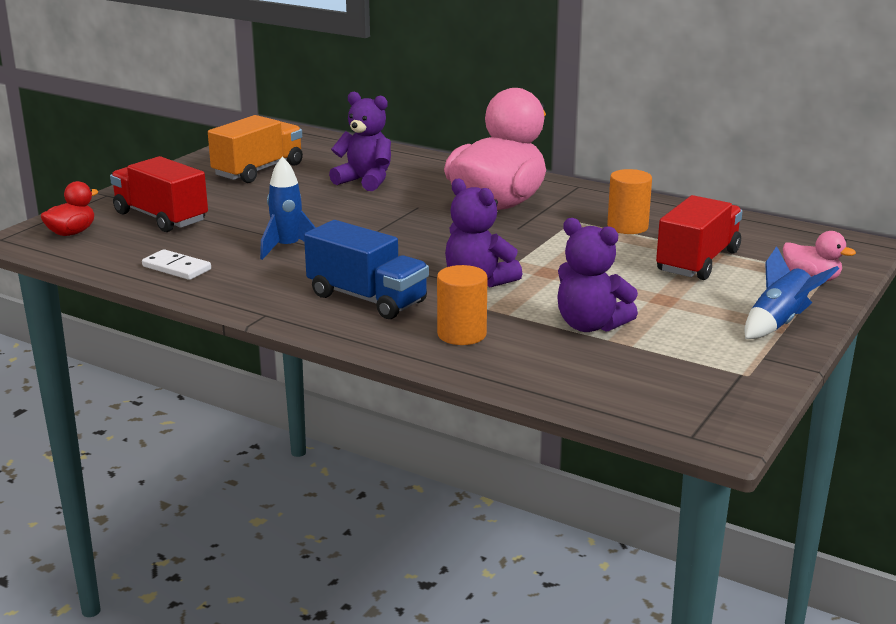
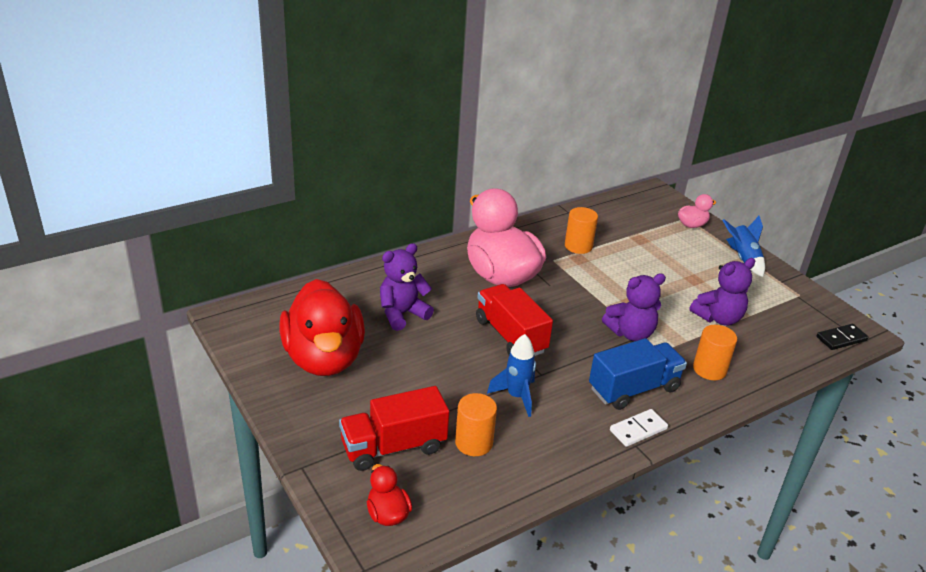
camera: 65 degrees left, 10 degrees up
white domino [142,249,211,280] -> white domino moved to [610,409,668,447]
orange truck [208,115,303,183] -> red duck [280,279,365,376]
red truck [656,195,743,280] -> red truck moved to [476,284,553,356]
none -> orange cylinder [455,393,497,456]
none -> black domino [816,324,869,350]

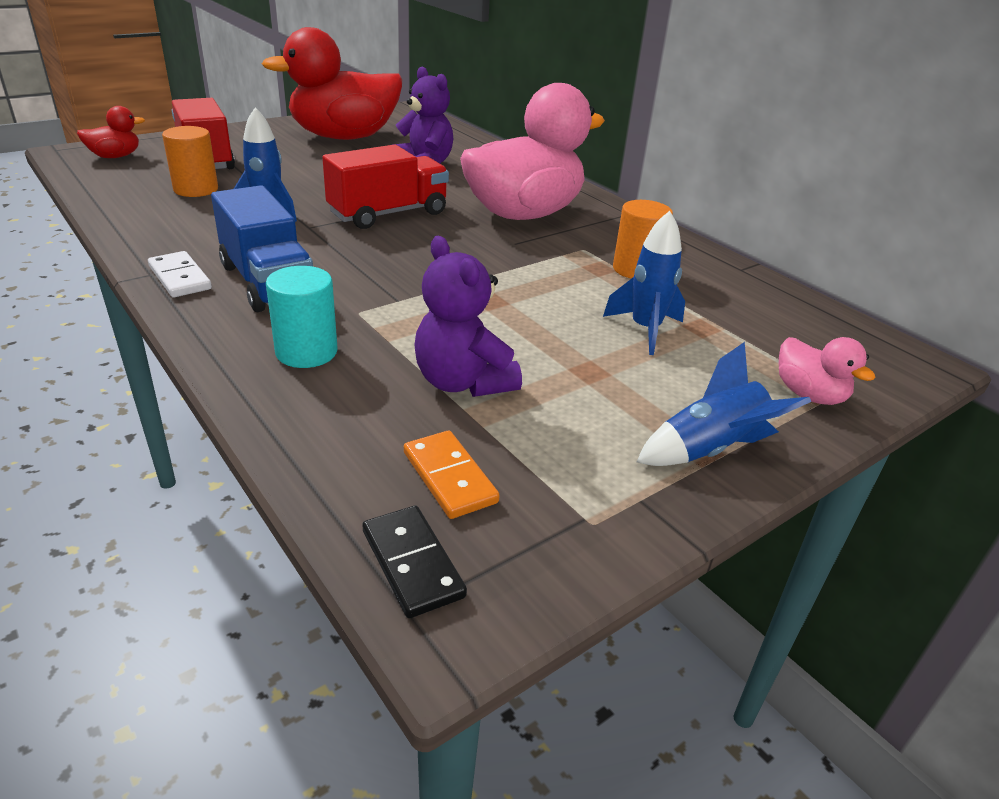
camera: 85 degrees right, 0 degrees up
purple teddy bear [602,273,666,341] -> none
orange cylinder [693,325,737,380] -> turquoise cylinder [266,266,338,368]
none -> orange domino [404,431,500,519]
none -> blue rocket [603,211,685,355]

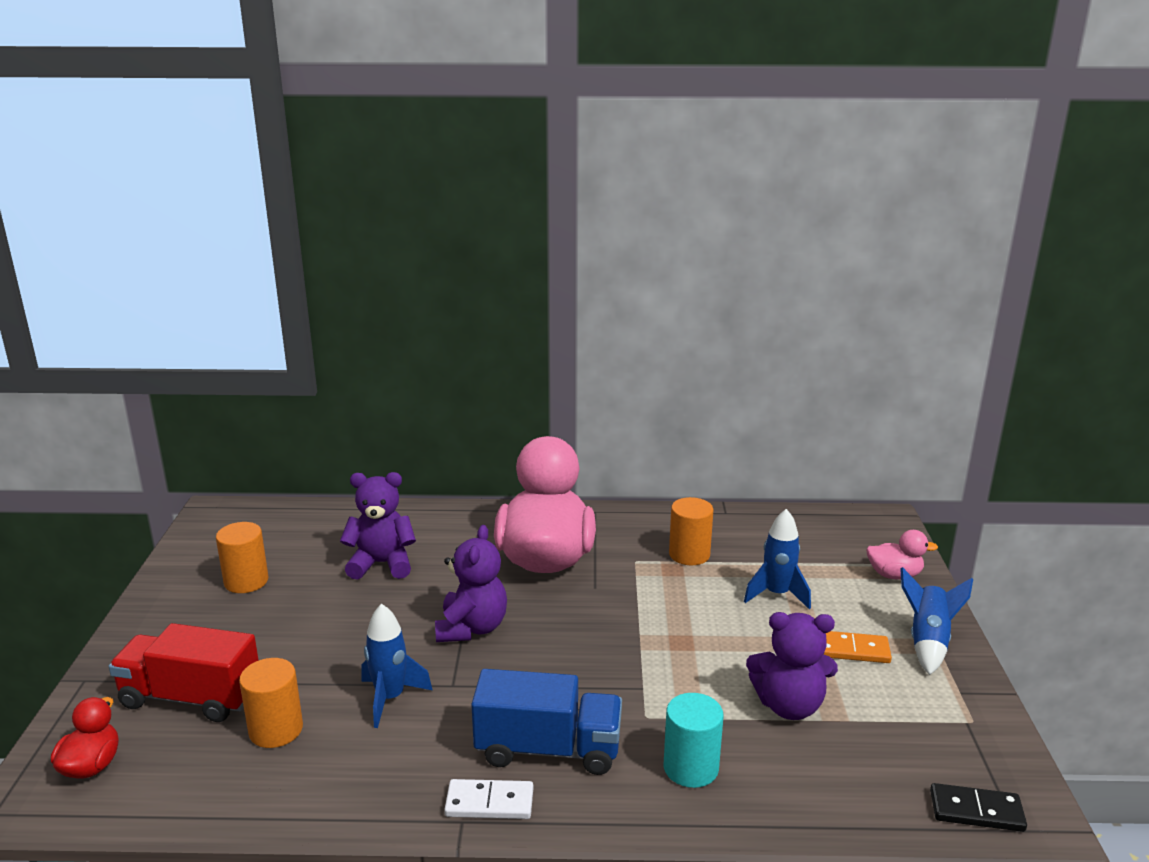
camera: 50 degrees left, 10 degrees down
red duck [262,27,402,140] -> orange cylinder [216,522,269,593]
red truck [322,145,449,229] -> purple teddy bear [435,525,507,642]
orange domino [404,431,500,519] -> orange domino moved to [824,631,892,663]

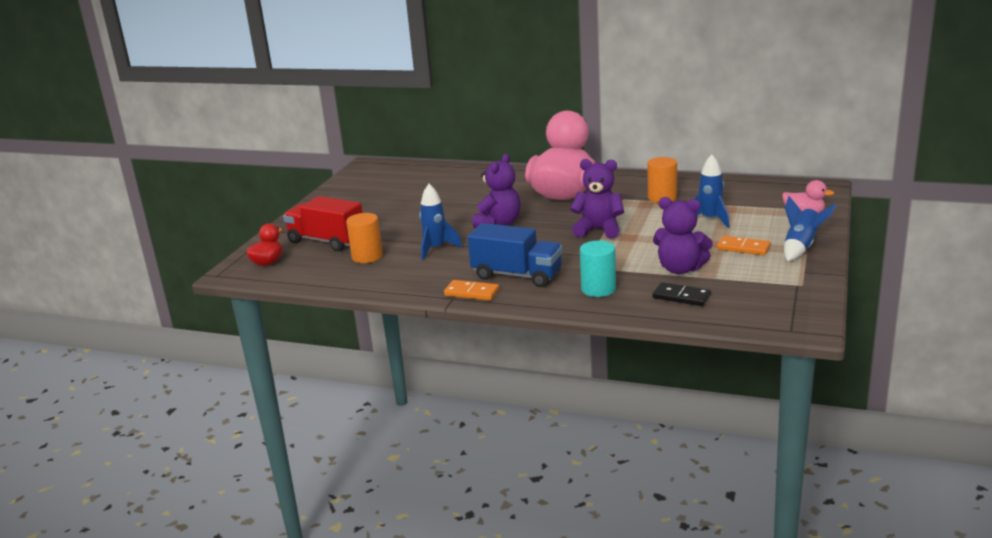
camera: 20 degrees right, 0 degrees up
orange cylinder [216,522,269,593] -> none
purple teddy bear [340,472,416,580] -> purple teddy bear moved to [570,159,624,239]
white domino [444,779,533,819] -> orange domino [444,280,499,300]
black domino [930,783,1027,832] -> black domino moved to [653,282,711,306]

